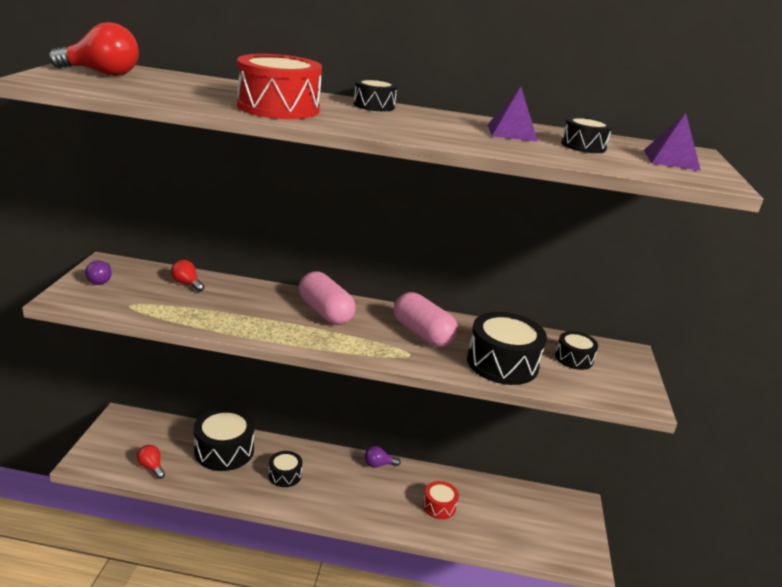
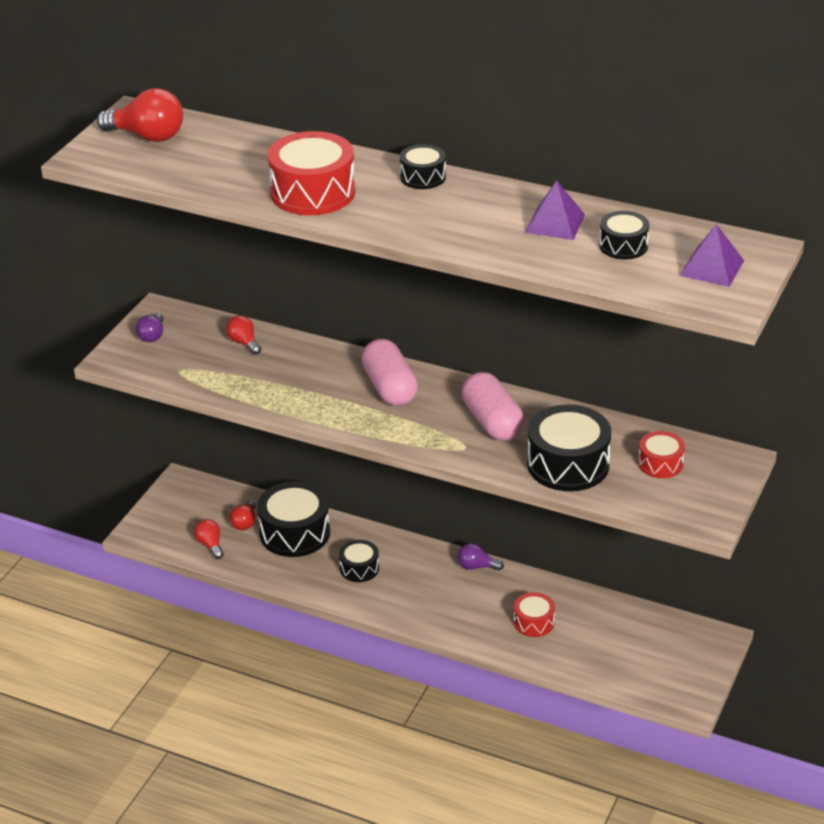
camera: 20 degrees right, 10 degrees up
black drum [555,331,598,370] -> red drum [638,431,685,478]
none -> red light bulb [230,500,256,530]

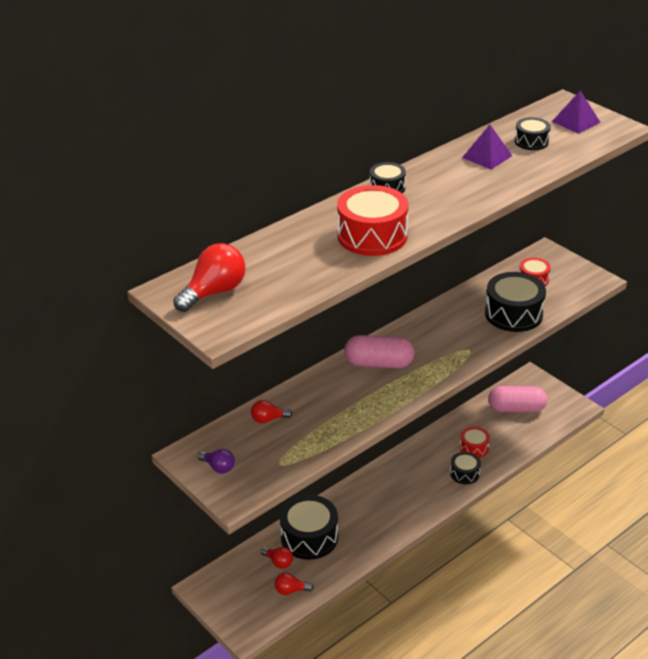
camera: 65 degrees left, 0 degrees up
black drum [339,540,379,582] -> black drum moved to [450,452,481,484]
purple light bulb [458,543,504,570] -> none
pink capsule [462,372,524,441] -> pink capsule moved to [488,386,547,413]

